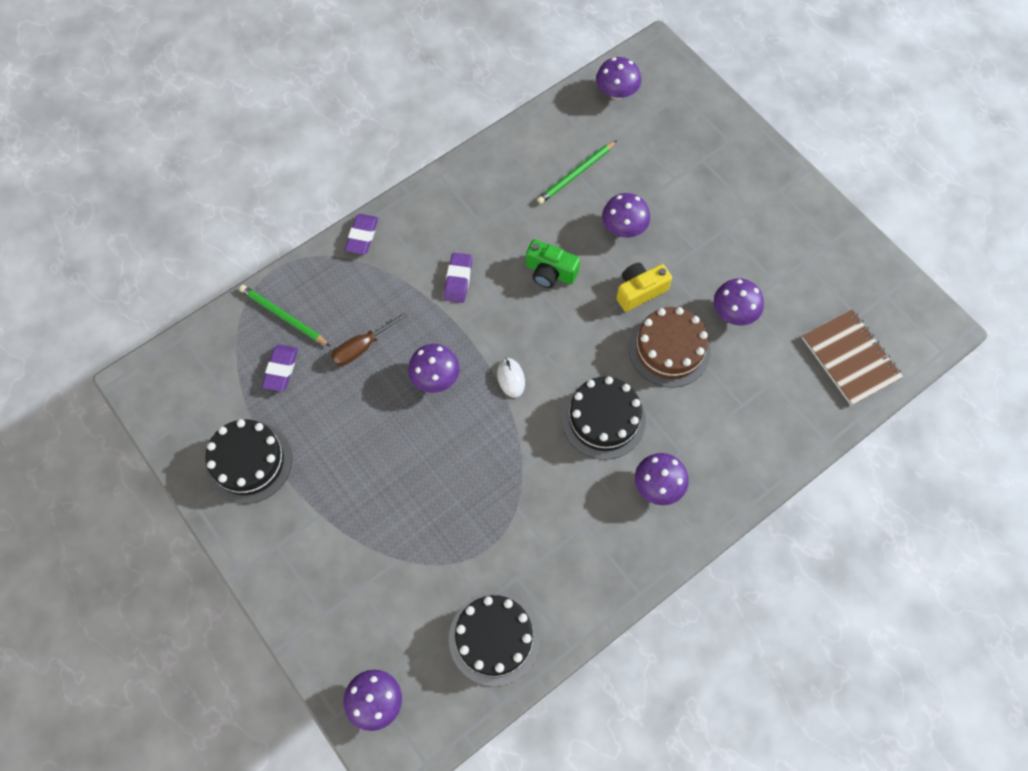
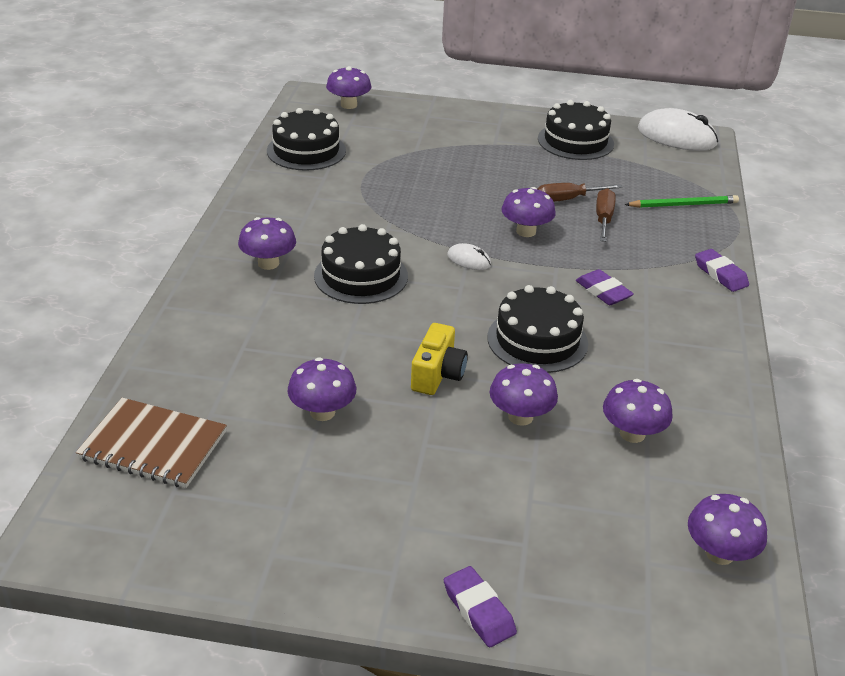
camera: 135 degrees right, 30 degrees down
purple eraser [262,345,298,391] -> purple eraser moved to [444,566,517,647]
green camera [526,239,580,288] -> black cake [487,285,588,373]
green pencil [537,140,617,204] -> purple mushroom [603,379,673,443]
brown cake [629,307,711,387] -> none
none -> brown screwdriver [538,183,622,202]
none -> white mouse [638,108,718,151]

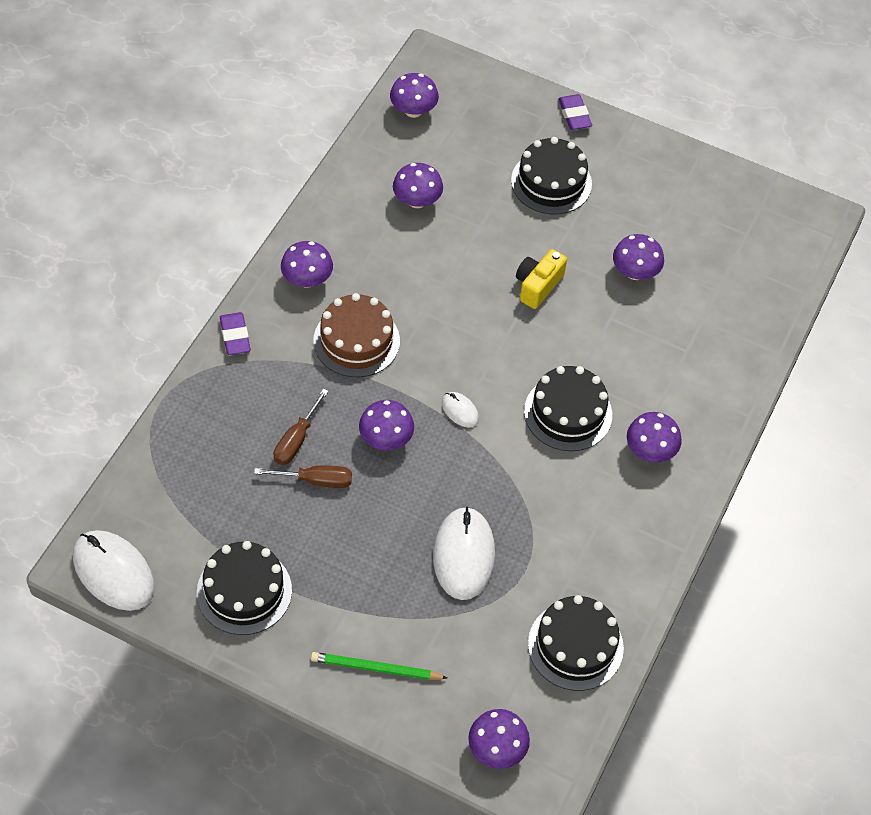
camera: 165 degrees left, 20 degrees up
brown notebook [76,398,227,488] -> none
black cake [487,285,588,373] -> black cake moved to [511,137,592,215]
purple mushroom [490,363,558,426] -> purple mushroom moved to [281,241,333,288]
purple eraser [576,269,634,305] -> brown cake [313,293,400,377]
green pencil [624,195,739,208] -> green pencil moved to [311,652,448,680]
none -> white mouse [433,506,495,600]

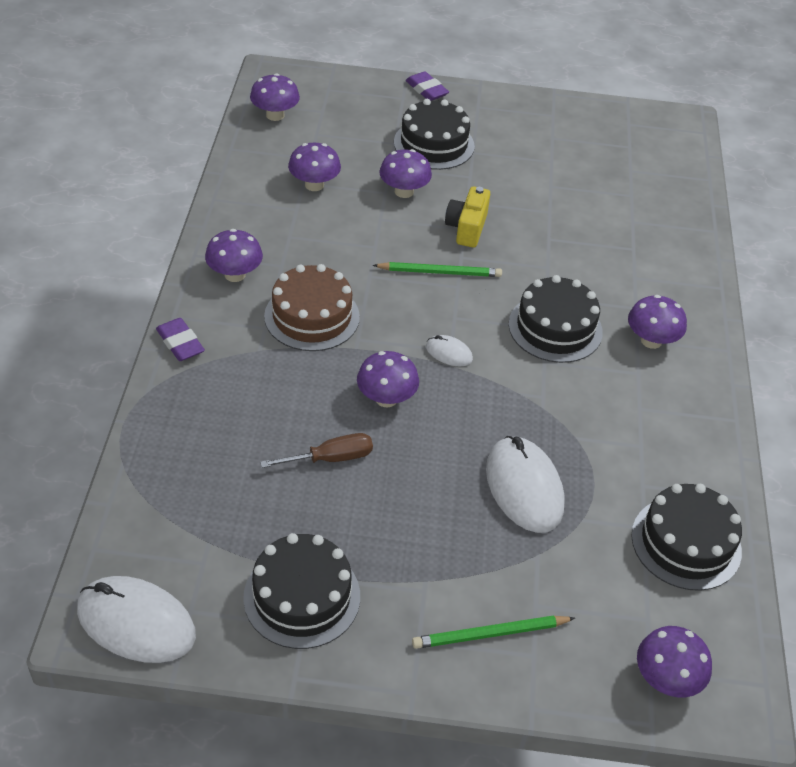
camera: 20 degrees left, 10 degrees down
brown screwdriver [273,388,329,465] -> none
purple mushroom [613,234,664,280] -> purple mushroom moved to [379,149,432,198]
none -> green pencil [373,262,502,277]

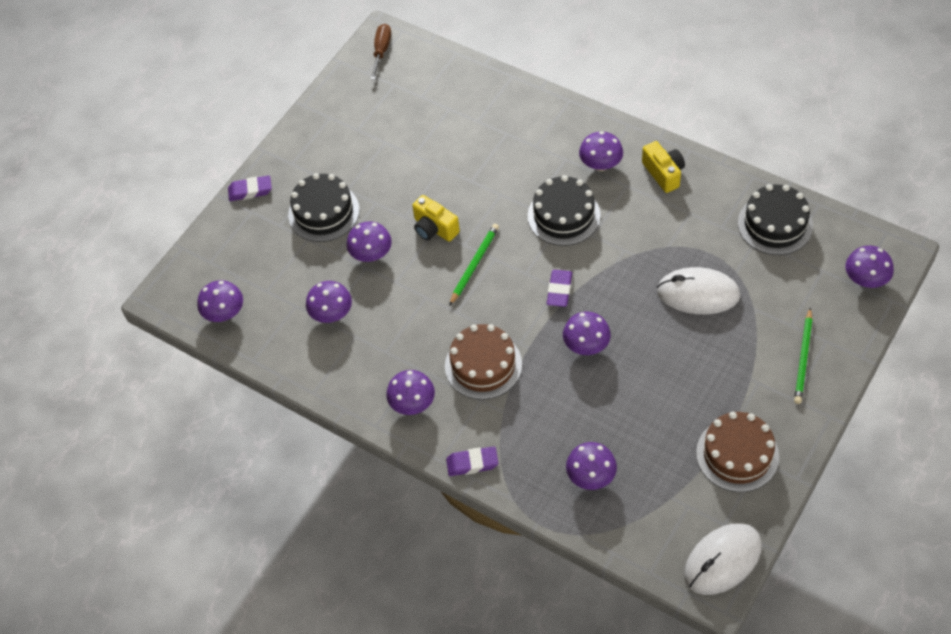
camera: 55 degrees left, 10 degrees up
black cake [243,533,360,649] -> brown cake [696,412,779,492]
brown screwdriver [260,433,373,468] -> brown screwdriver moved to [370,24,391,80]
white mouse [426,335,473,367] -> purple eraser [547,270,572,307]
none -> purple mushroom [566,442,617,490]
none -> yellow camera [642,141,685,193]

